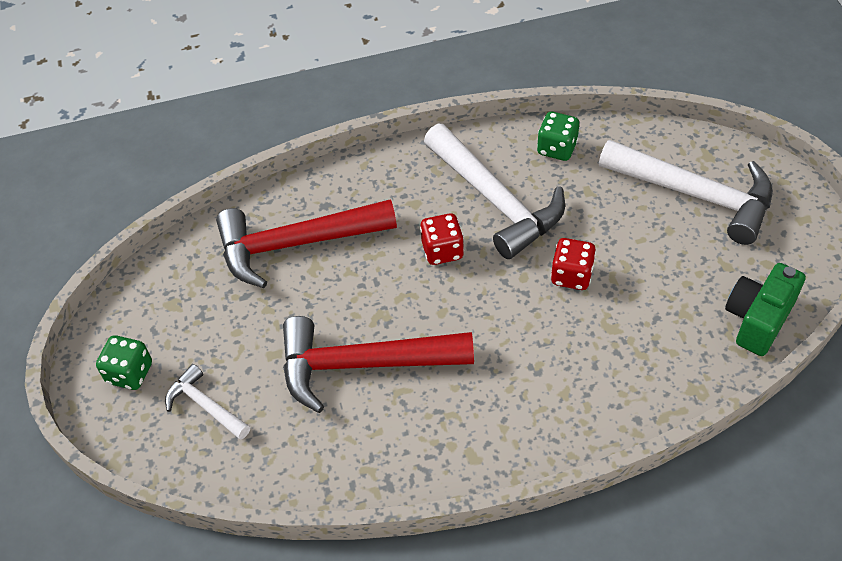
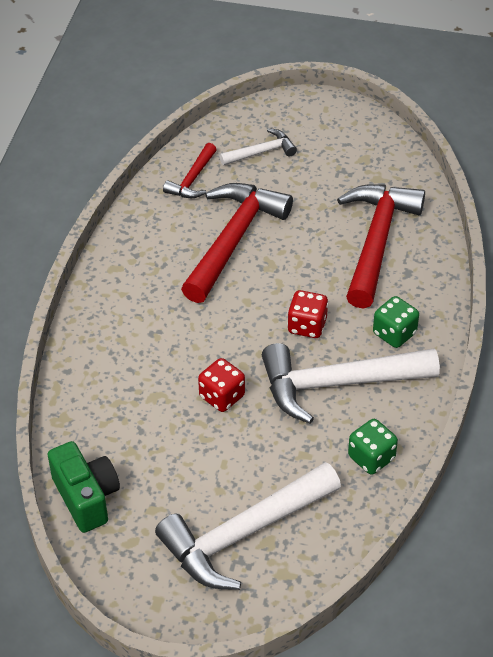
camera: 115 degrees right, 5 degrees down
green dice [96,335,152,390] -> green dice moved to [373,296,419,348]
none -> red hammer [163,143,217,198]

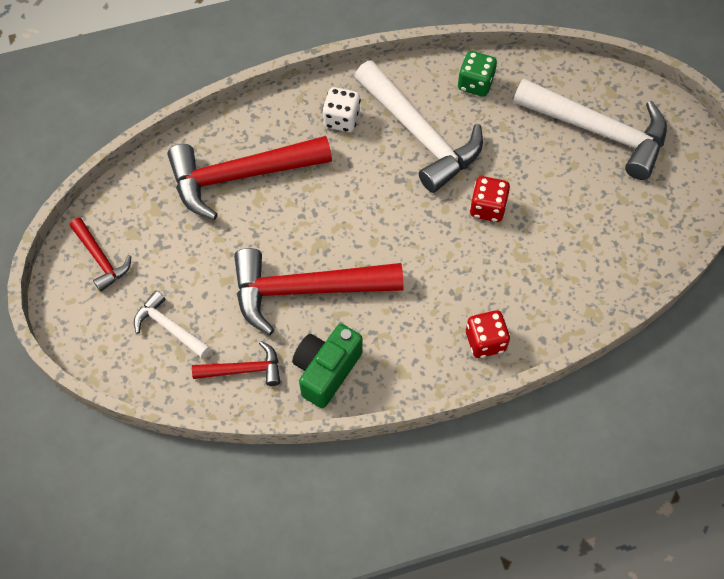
camera: 120 degrees left, 15 degrees up
green camera [48,441,120,533] -> green camera moved to [292,324,362,408]
red dice [287,290,328,338] -> red dice moved to [466,310,510,358]
green dice [373,296,419,348] -> white dice [322,87,361,132]
none -> red hammer [70,218,131,292]

